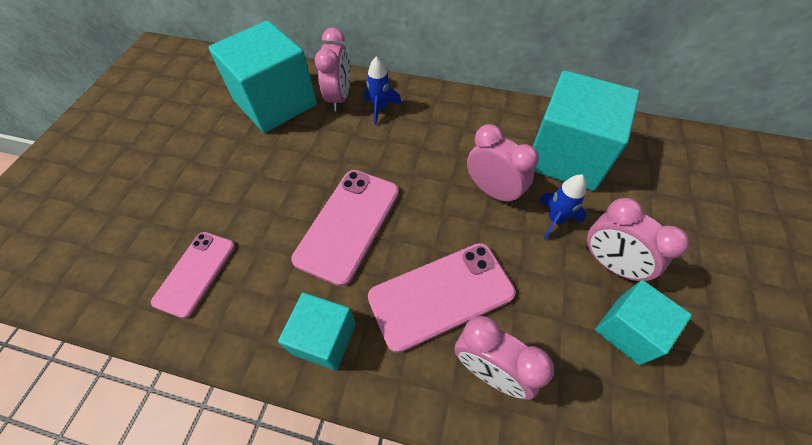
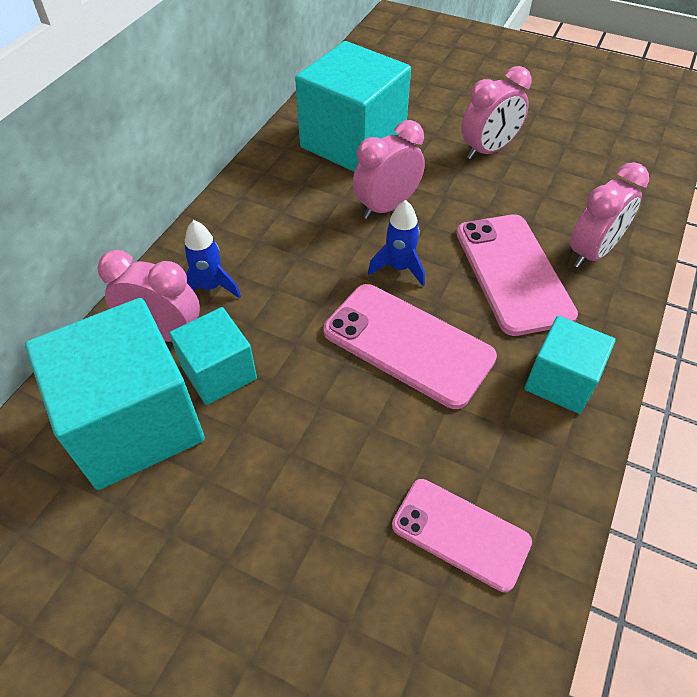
camera: 80 degrees left, 5 degrees down
blue rocket [539,175,587,240] -> blue rocket moved to [368,200,425,286]
turquoise cube [595,280,692,365] -> turquoise cube moved to [169,307,257,405]

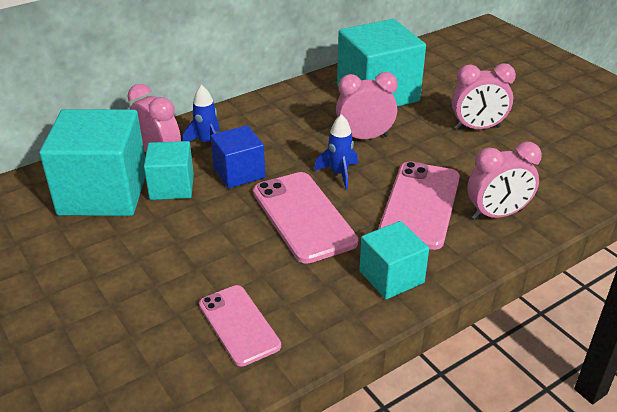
camera: 30 degrees right, 15 degrees down
none -> blue cube [211,125,265,188]

